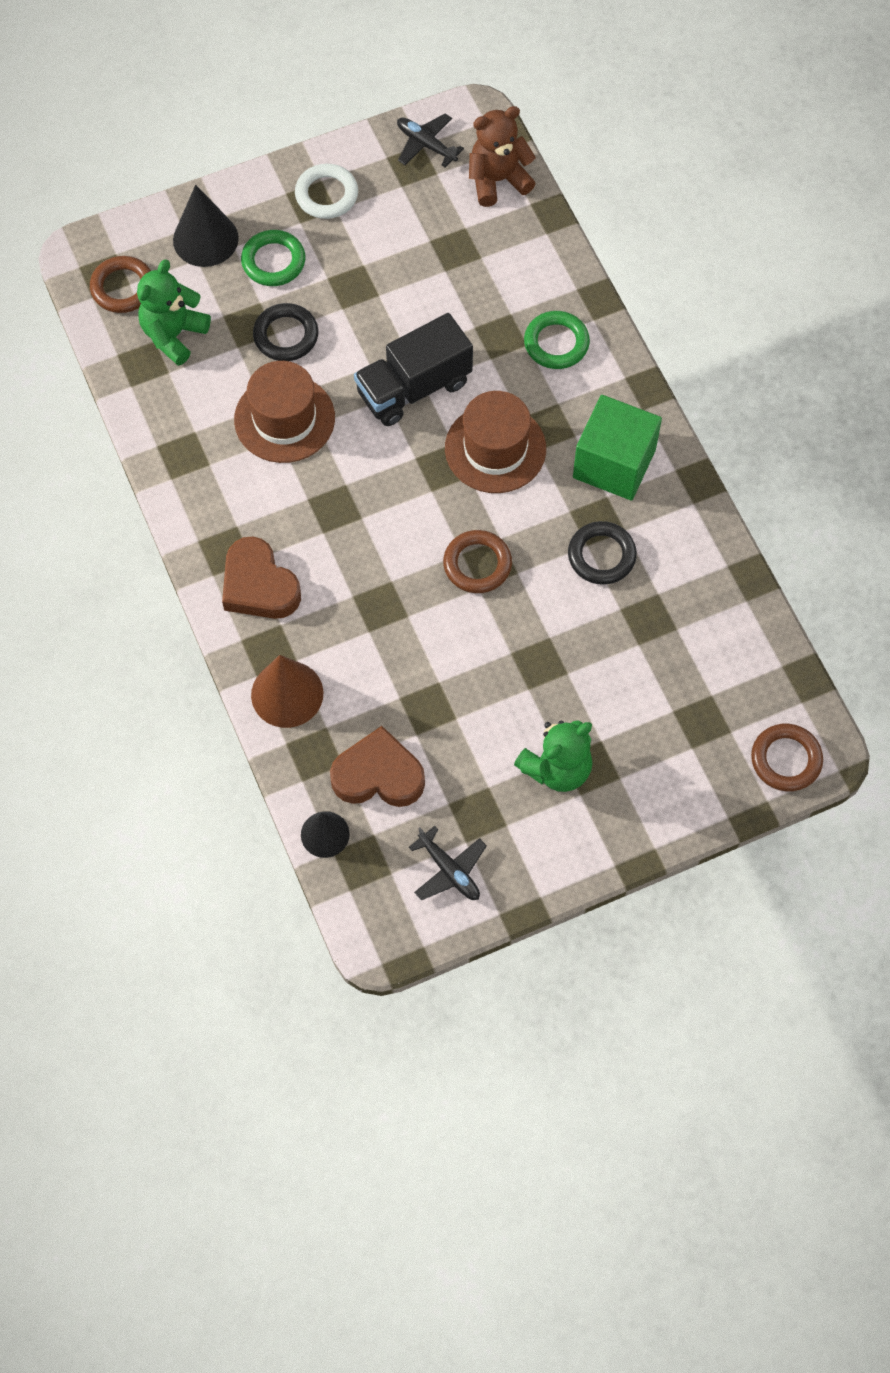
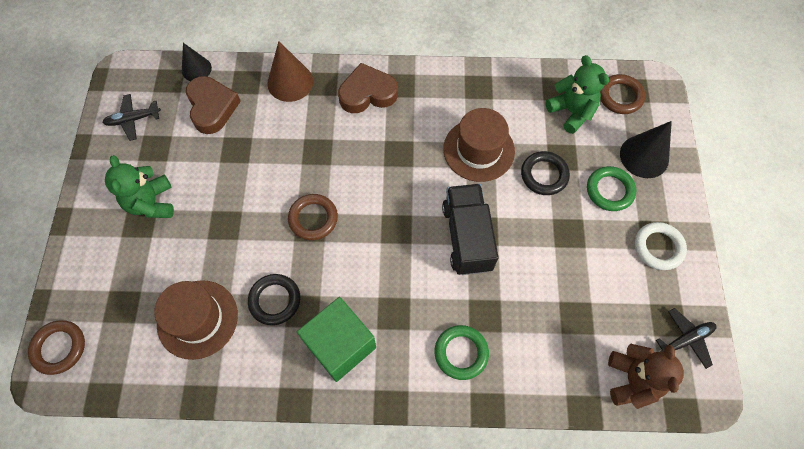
camera: 115 degrees right, 0 degrees up
brown heart [330,726,425,807] -> brown heart turned 45 degrees counterclockwise [186,76,241,134]
brown hat [445,391,546,493] -> brown hat moved to [154,280,238,360]

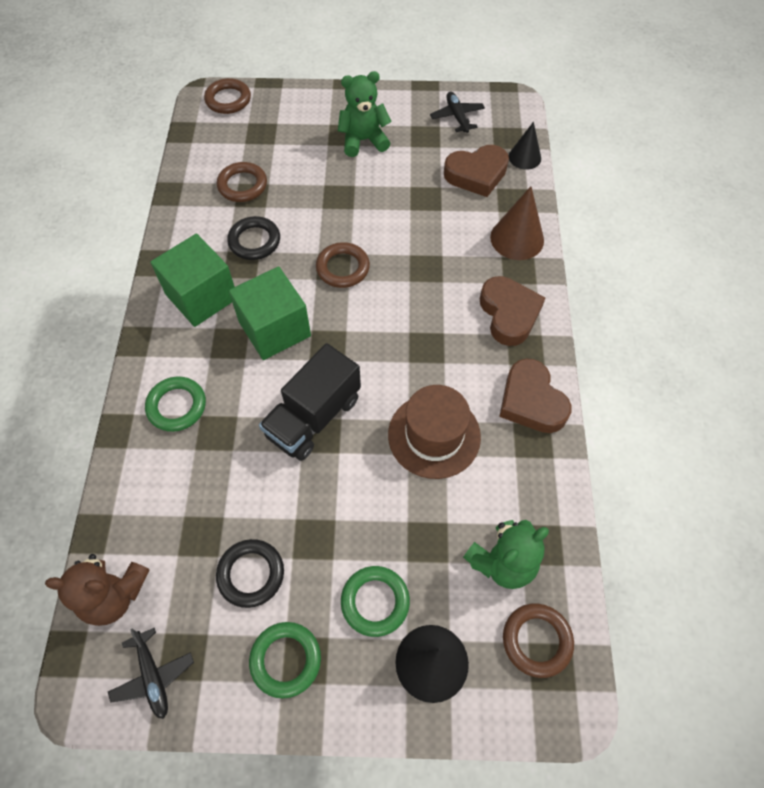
camera: 90 degrees right, 5 degrees down
brown hat [154,280,238,360] -> brown ring [217,162,267,202]
black truck [442,184,499,275] -> black truck turned 135 degrees clockwise [259,343,361,461]
black ring [521,151,570,195] -> black ring moved to [216,539,284,608]
white ring [635,222,687,270] -> green ring [249,622,321,699]
none -> green cube [229,266,311,360]
none -> brown heart [499,359,572,433]

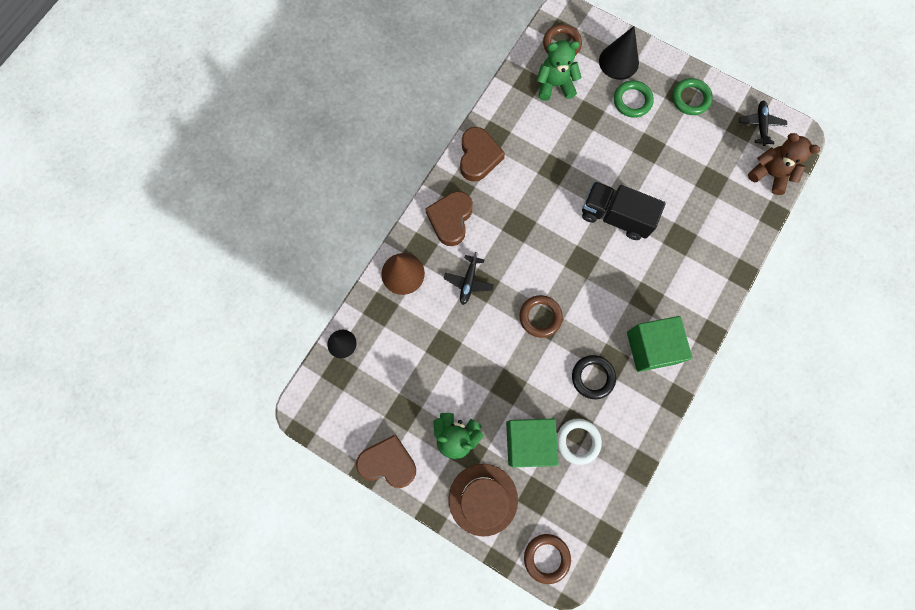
camera: 150 degrees left, 15 degrees up
green ring [145,376,206,432] -> none
black ring [216,539,284,608] -> none
brown ring [217,162,267,202] -> white ring [557,419,602,465]
green cube [229,266,311,360] -> green cube moved to [506,418,559,468]
black truck [259,343,361,461] -> black truck turned 135 degrees counterclockwise [582,181,666,240]
brown hat [388,385,481,479] -> brown hat moved to [449,464,518,537]
black plane [430,92,485,133] -> black plane moved to [444,252,494,305]
brown heart [444,145,509,197] -> brown heart moved to [356,435,416,488]

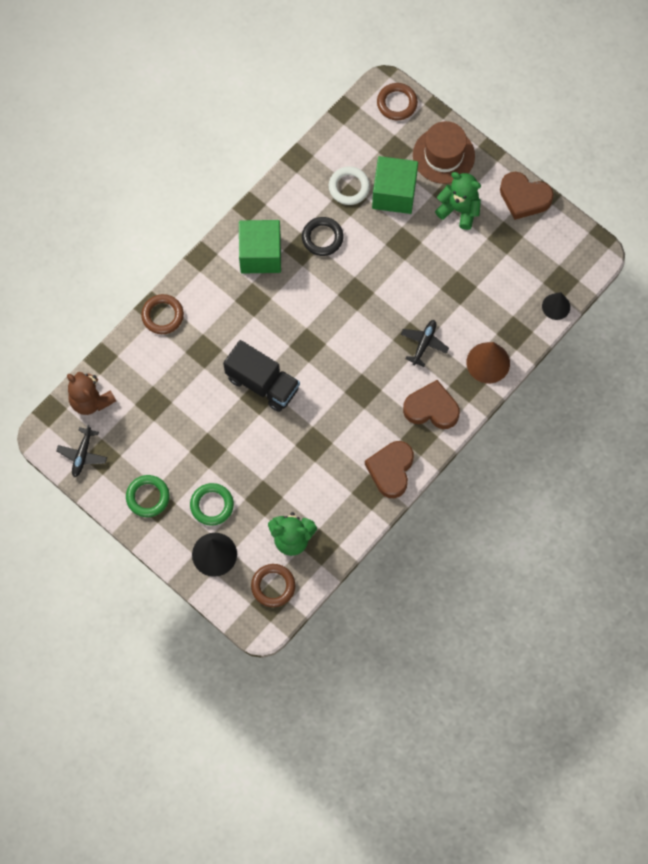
camera: 170 degrees left, 5 degrees down
brown heart [425,191,473,246] -> brown heart turned 105 degrees counterclockwise [403,380,460,429]
brown ring [519,295,563,338] -> brown ring moved to [141,294,184,334]

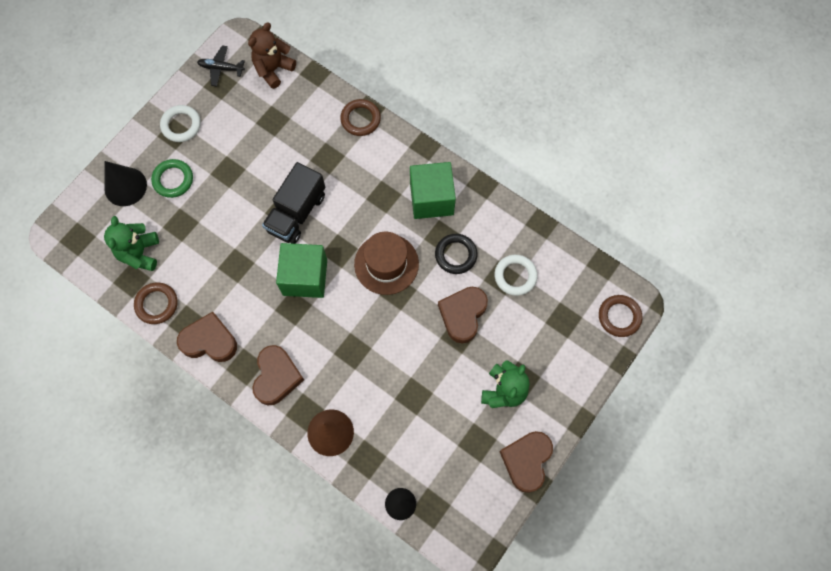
camera: 85 degrees right, 0 degrees up
green ring [126,475,170,517] -> white ring [160,105,201,142]
brown ring [251,564,295,607] -> brown ring moved to [134,282,178,324]
green cube [372,156,418,214] -> green cube moved to [276,243,327,298]
black plane [401,320,449,367] -> none
brown hat [413,121,475,184] -> brown hat moved to [354,232,419,295]
none -> brown heart [438,287,488,343]

